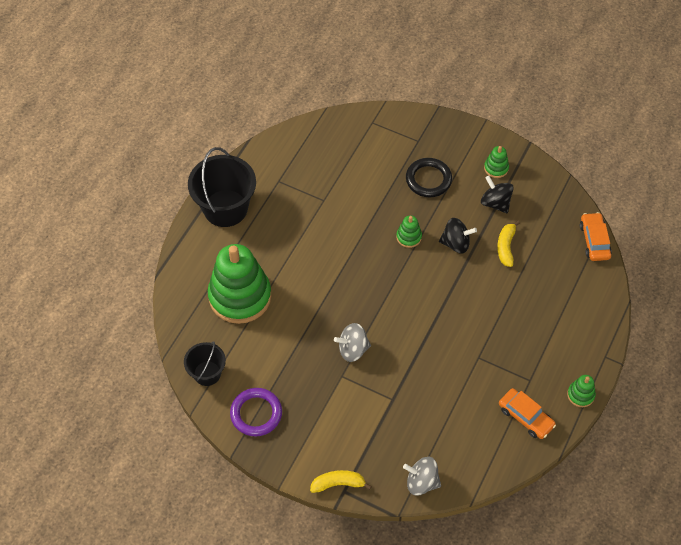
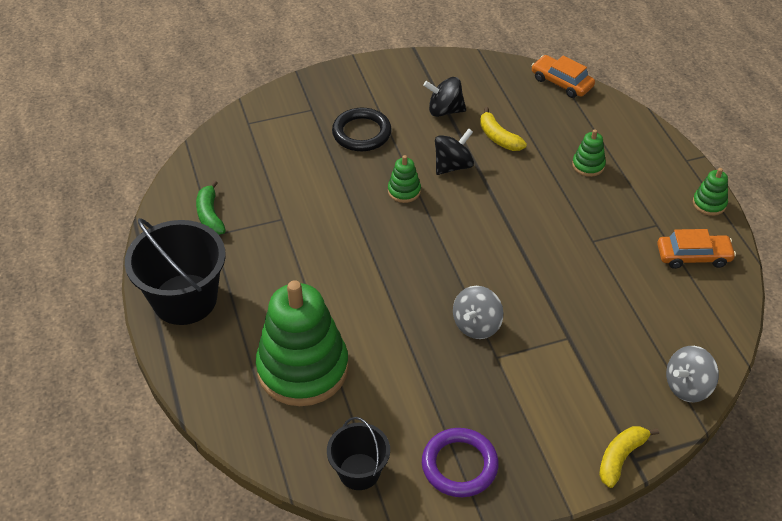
camera: 45 degrees left, 10 degrees down
green stacking toy [484,146,509,178] -> green stacking toy moved to [572,129,606,177]
none -> green banana [196,180,226,235]

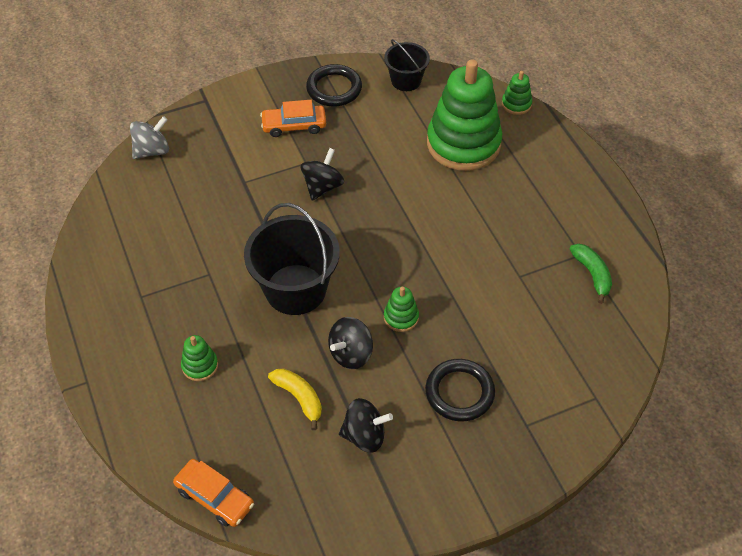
camera: 175 degrees right, 5 degrees up
black bucket [125,218,226,325] -> black bucket moved to [244,203,340,315]
purple ring [422,428,499,497] -> black ring [306,64,362,106]
grey spinning top [453,286,503,339] -> black spinning top [301,148,344,201]
yellow banana [599,426,659,488] -> none
orange car [657,229,736,269] -> orange car moved to [260,100,326,137]
green stacking toy [693,168,728,216] -> green stacking toy moved to [502,71,532,115]

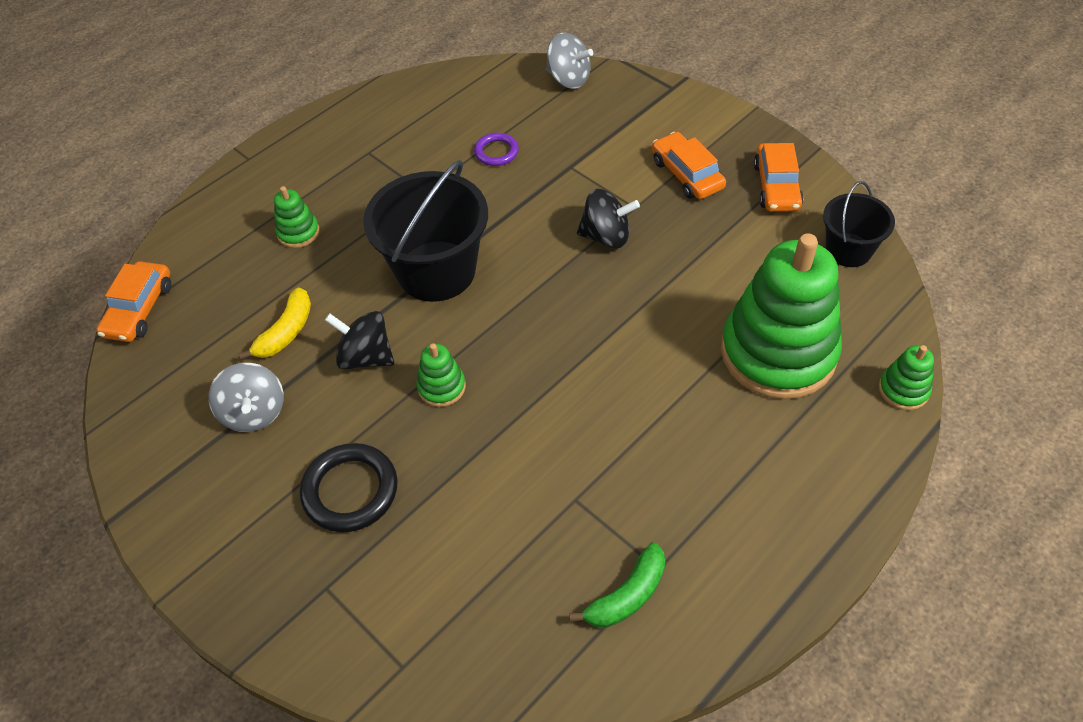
camera: 70 degrees right, 0 degrees up
black ring [306,64,362,106] -> orange car [754,143,804,212]
black spinning top [339,398,393,453] -> grey spinning top [208,363,284,432]
none -> purple ring [474,133,519,166]

